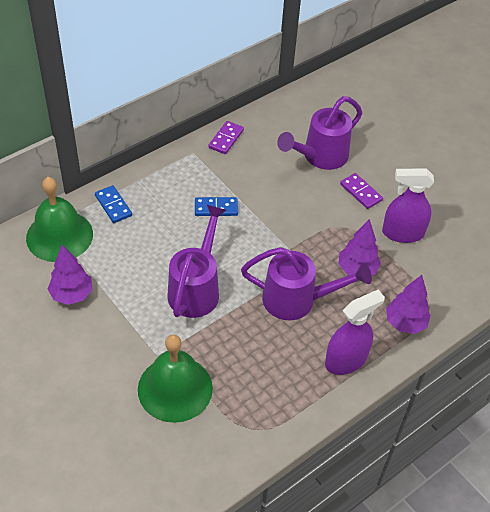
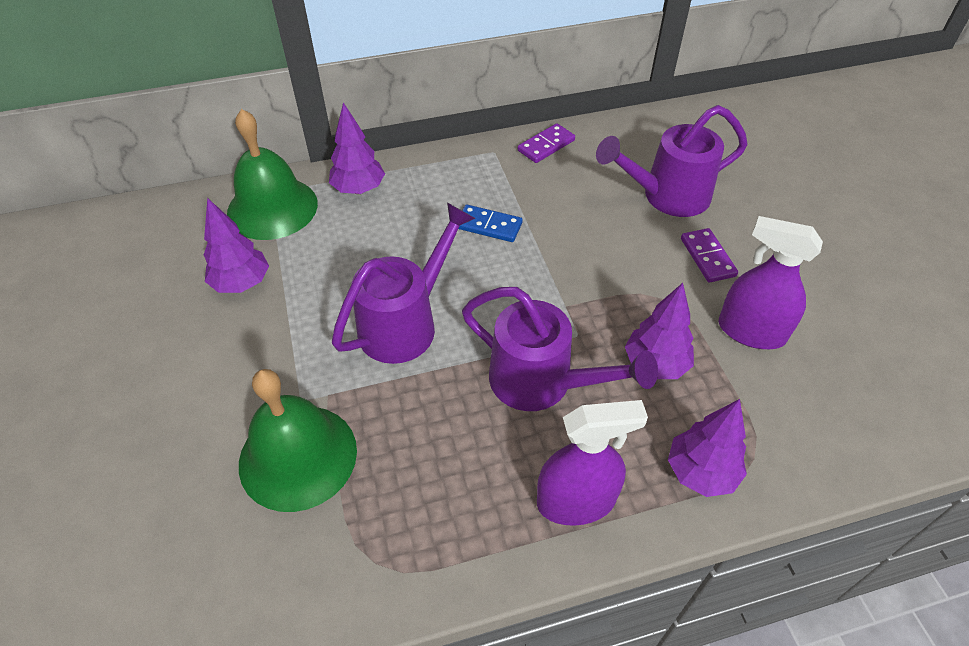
camera: 25 degrees right, 0 degrees up
blue domino [95,185,132,223] -> purple tree [329,102,385,194]

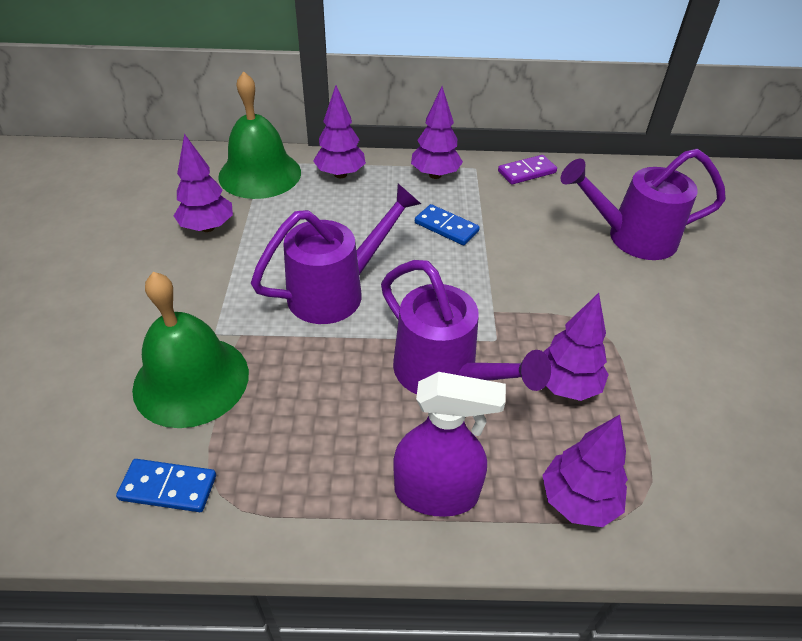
camera: 15 degrees right, 5 degrees down
purple domino [681,228,738,283] -> none
purple spray bottle [719,216,823,349] -> none
none -> blue domino [116,459,216,512]
none -> purple tree [411,86,463,179]

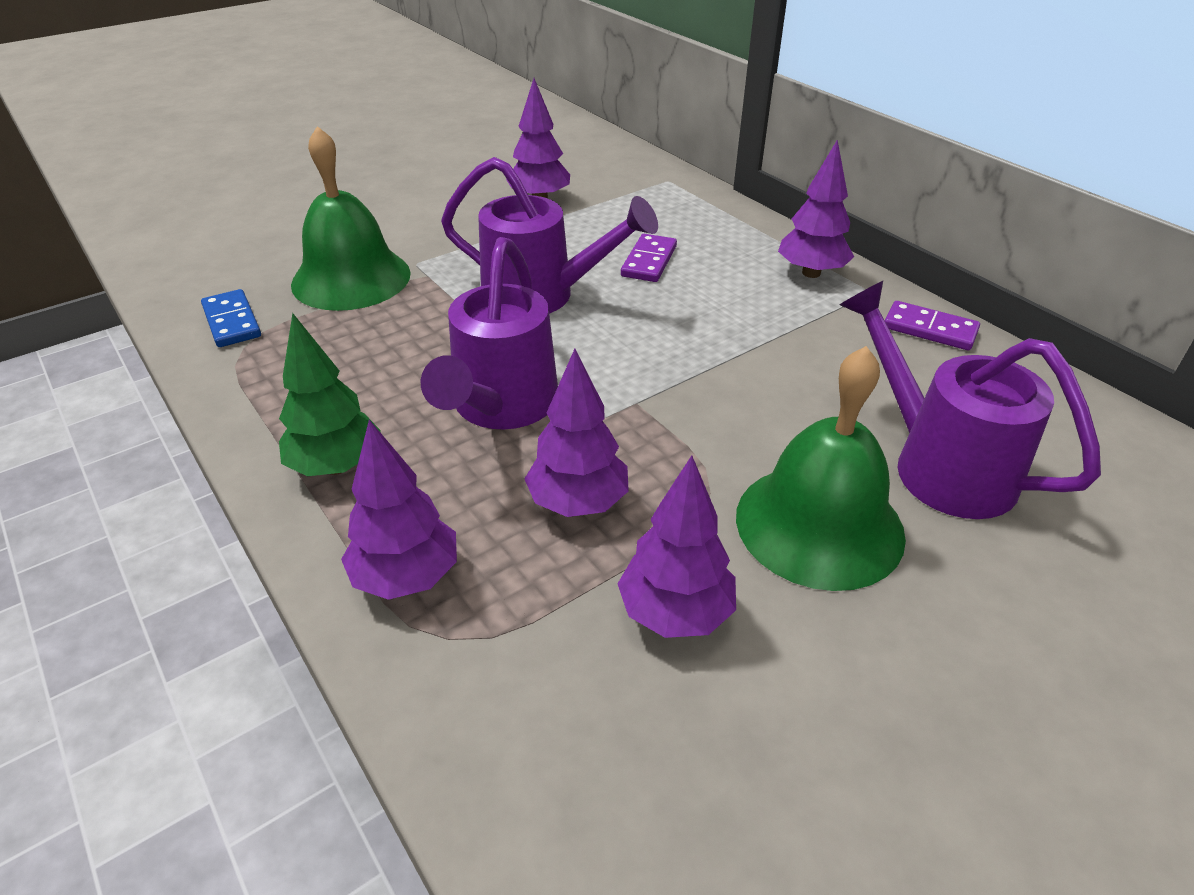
camera: 55 degrees right, 5 degrees down
green bell [218,71,301,199] -> green bell moved to [736,346,906,591]
purple tree [313,85,366,178] -> purple tree moved to [617,455,736,638]
purple spray bottle [393,372,506,517] -> green tree [279,313,381,476]
blue domino [415,204,480,245] -> none
none -> purple domino [621,234,677,282]

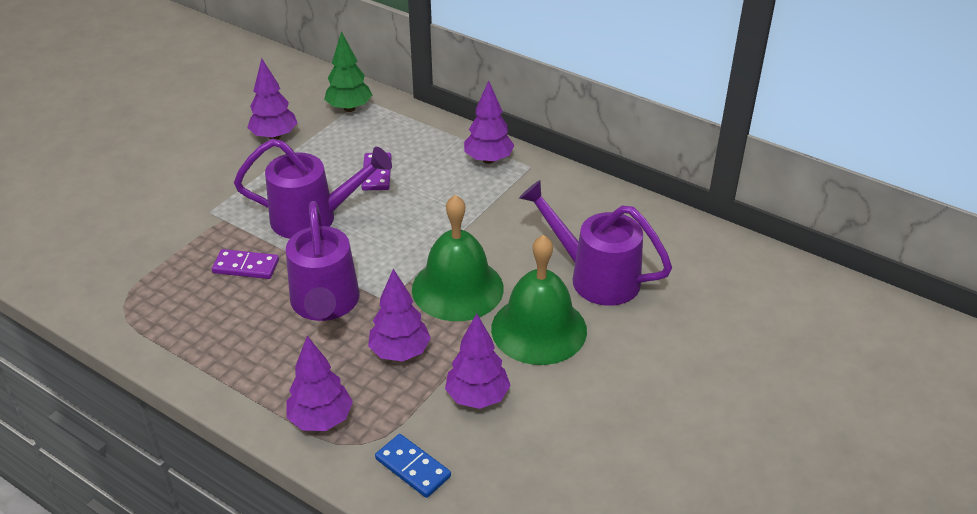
camera: 20 degrees left, 0 degrees up
blue domino [201,289,261,347] -> blue domino moved to [375,434,451,498]
green tree [279,313,381,476] -> green tree moved to [324,31,372,112]
green bell [291,126,411,311] -> green bell moved to [412,195,504,321]
purple domino [885,301,980,350] -> purple domino moved to [212,249,279,279]

